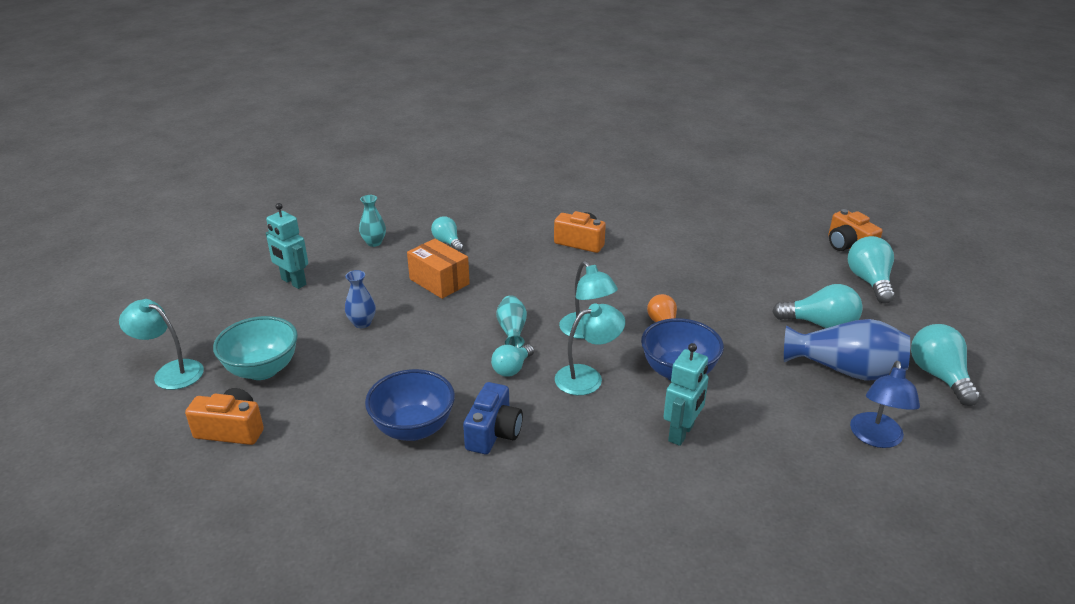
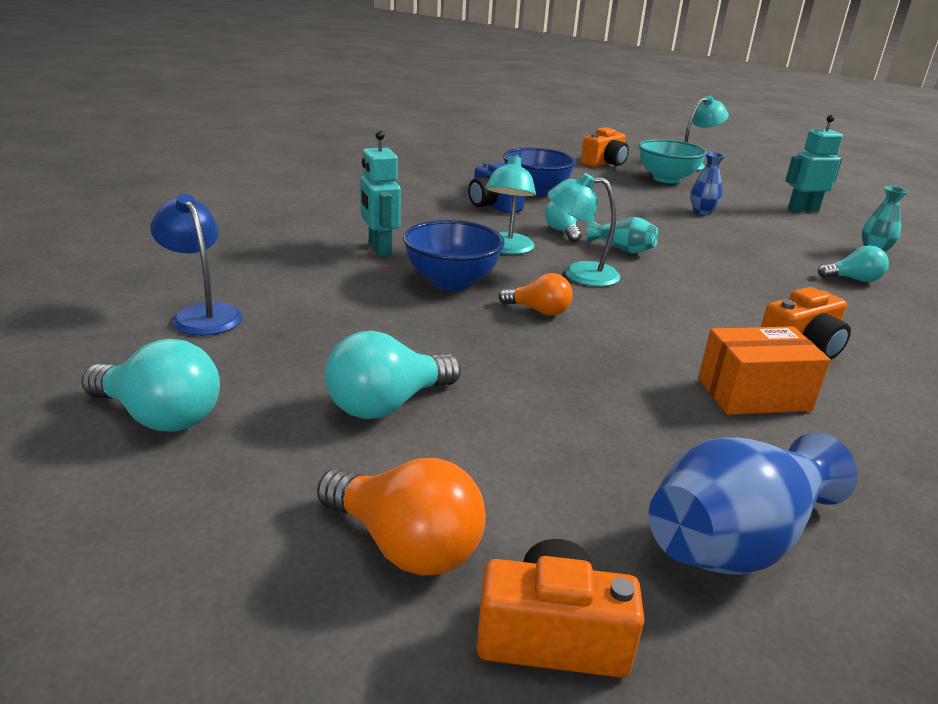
camera: 125 degrees right, 5 degrees down
orange box [407,239,470,299] -> orange box moved to [698,327,831,415]
blue vase [784,319,910,381] -> blue vase moved to [649,432,858,575]
turquoise light bulb [848,236,895,303] -> orange light bulb [317,458,486,576]

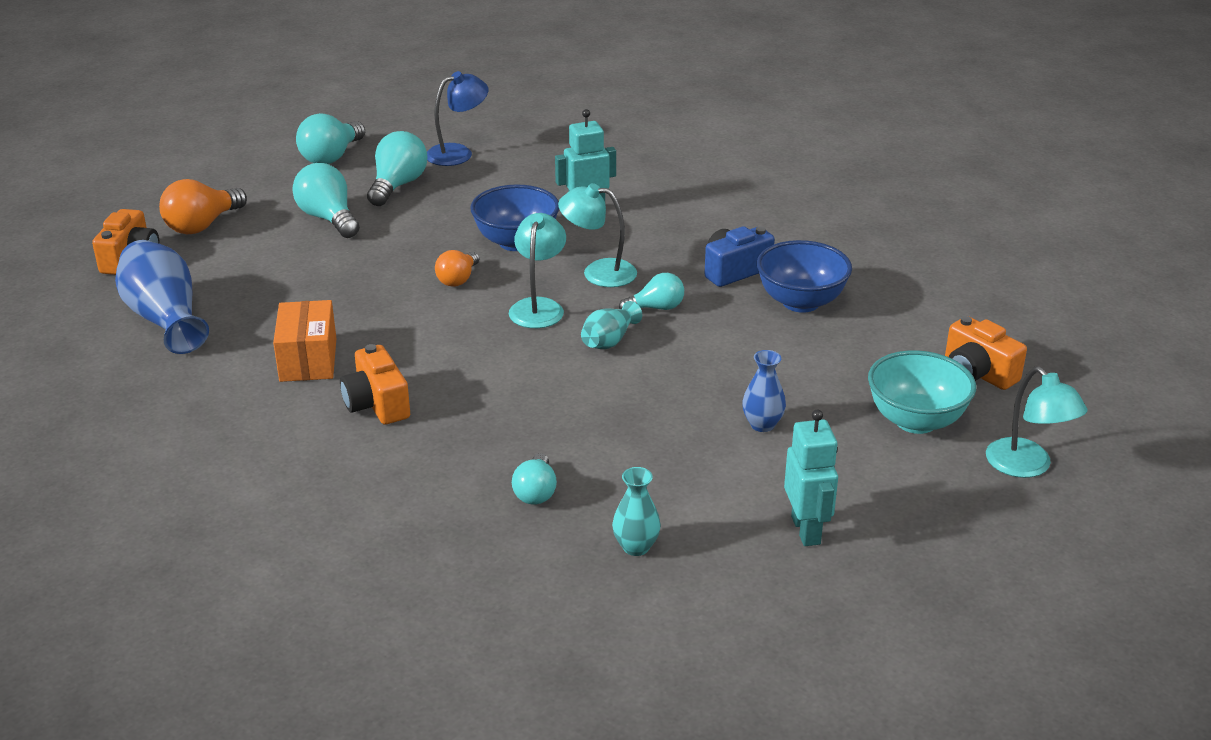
camera: 95 degrees right, 5 degrees up
none -> turquoise light bulb [367,131,427,206]

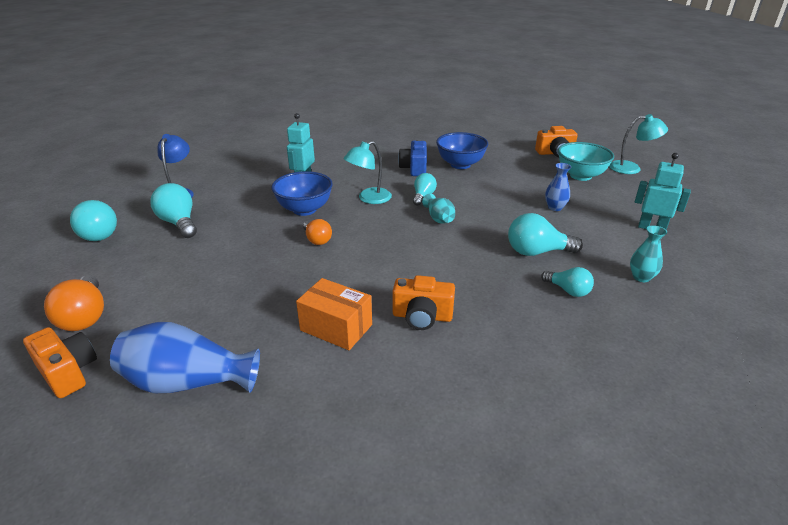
camera: 55 degrees left, 0 degrees up
turquoise light bulb [292,163,360,238] -> turquoise light bulb moved to [508,213,583,256]
turquoise lamp [509,213,566,328] -> none

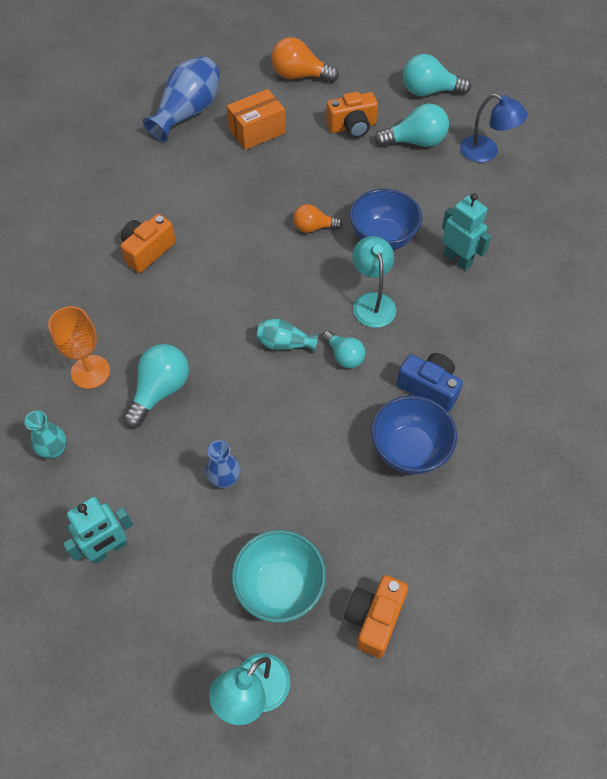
camera: 120 degrees right, 25 degrees up
orange camera [23,327,97,398] -> orange camera moved to [326,92,378,138]
orange box [296,278,372,350] -> orange box moved to [227,89,286,150]
turquoise light bulb [541,267,594,297] -> orange goblet [48,306,110,389]

